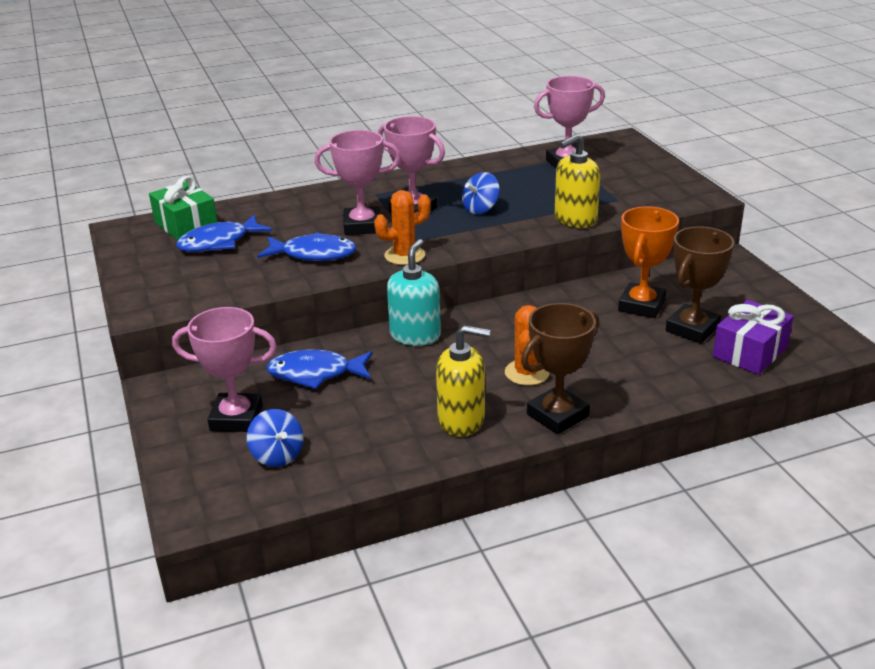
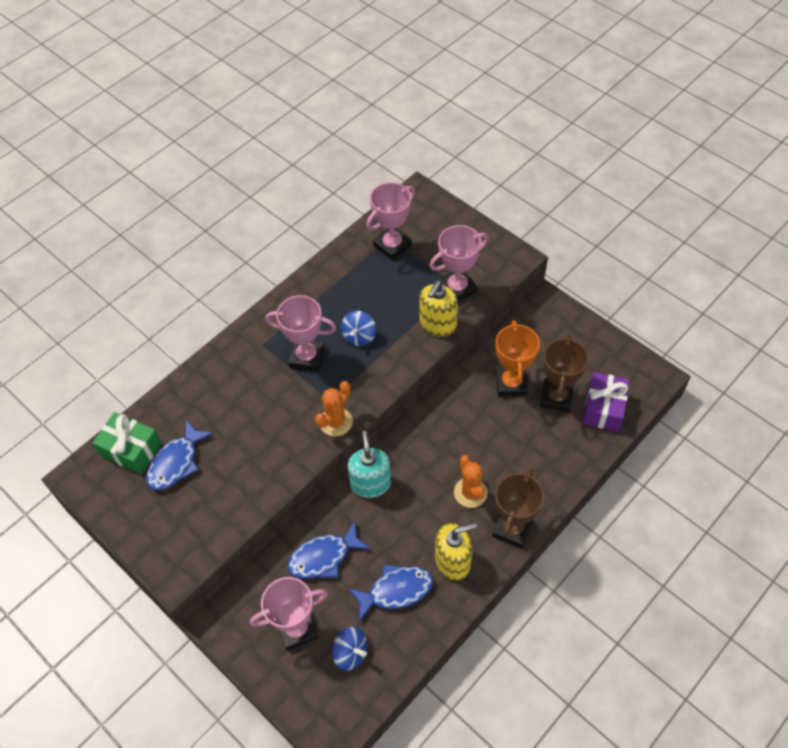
camera: 25 degrees left, 25 degrees up
blue fish [257,232,356,261] -> blue fish moved to [348,565,433,622]
pink trophy [314,130,401,235] -> pink trophy moved to [429,225,489,302]

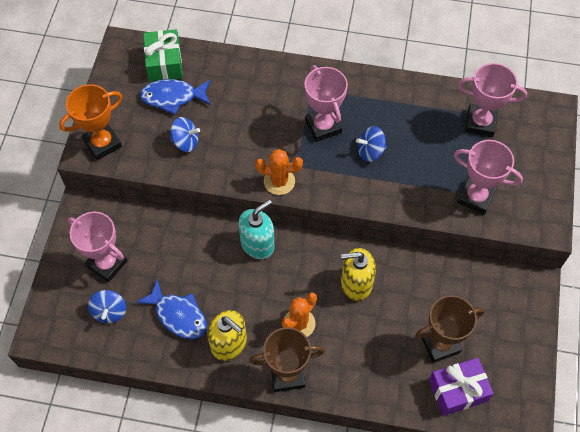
camera: 55 degrees right, 5 degrees up
blue fish [288,521,370,579] -> none
yellow soap dispenser [419,280,458,337] -> yellow soap dispenser moved to [341,248,376,301]
orange trophy [495,320,540,396] -> orange trophy moved to [59,84,122,160]
none -> blue spinning top [170,117,200,152]

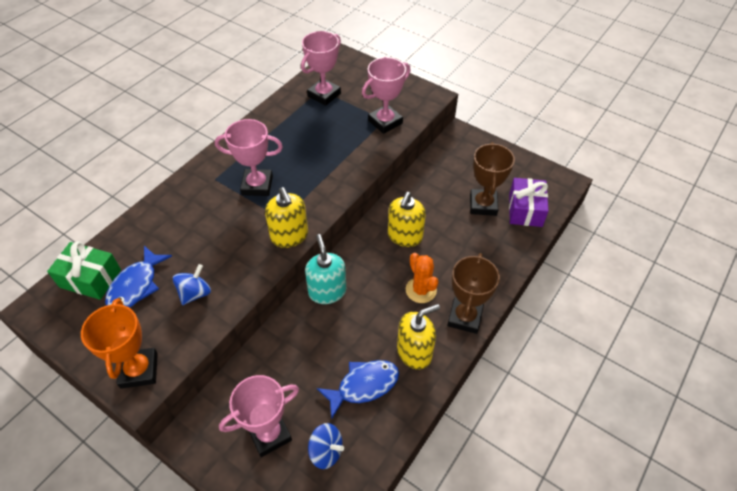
camera: 65 degrees left, 10 degrees down
orange cactus [255,149,303,195] -> yellow soap dispenser [265,187,308,248]
blue spinning top [356,126,387,162] -> none

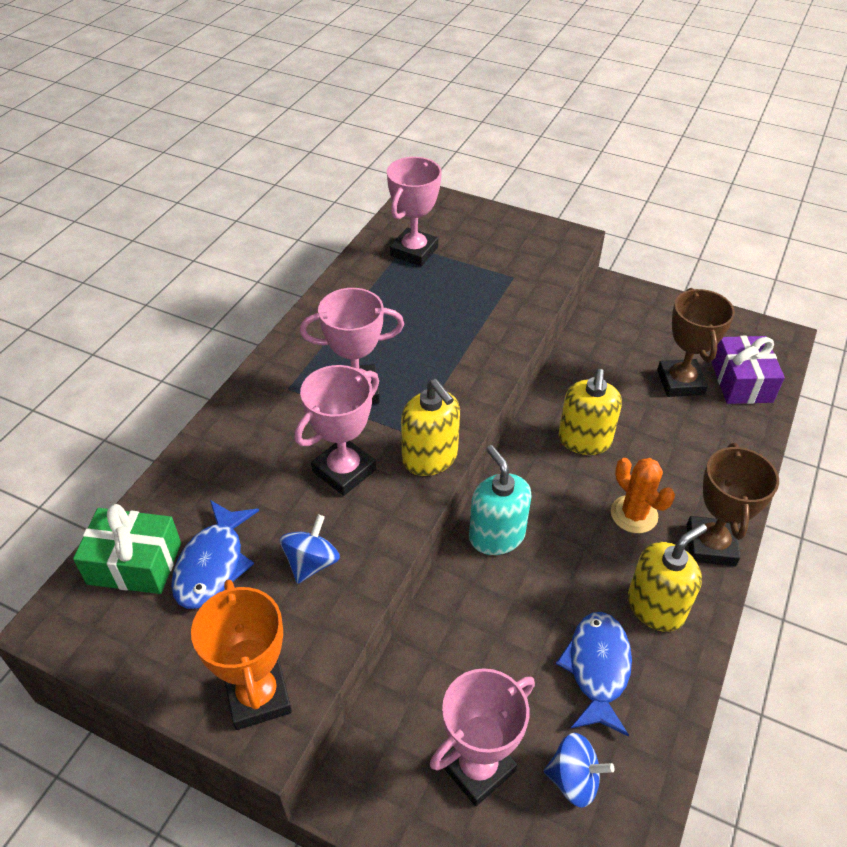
camera: 10 degrees left, 5 degrees down
blue fish [317,360,399,419] -> blue fish turned 45 degrees counterclockwise [556,612,632,737]
pink trophy [362,57,411,134] -> pink trophy moved to [295,365,379,496]

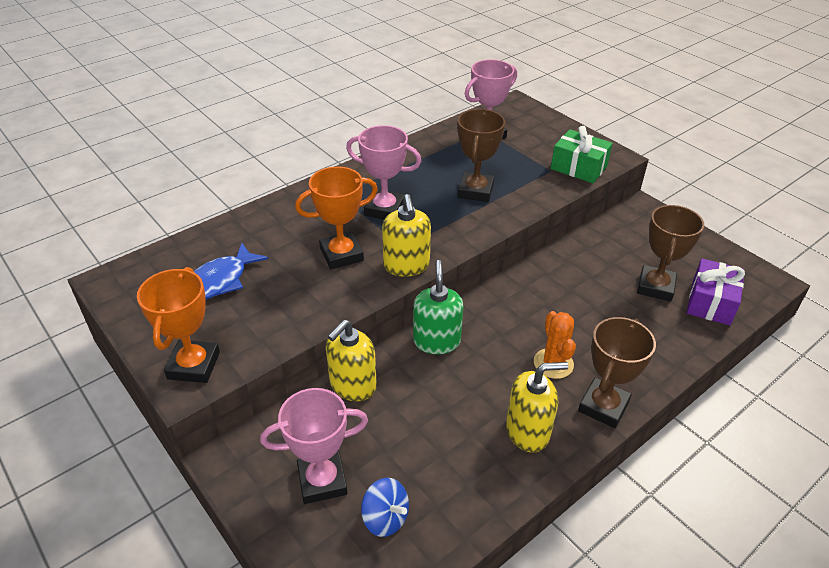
camera: 25 degrees right, 5 degrees down
green gift [73,504,181,594] -> green gift moved to [551,126,613,183]
blue spinning top [280,514,340,584] -> none
pink trophy [295,365,379,496] -> orange trophy [295,167,378,269]
turquoise soap dispenser [469,445,532,555] -> green soap dispenser [413,260,464,354]
blue fish [556,612,632,737] -> none
yellow soap dispenser [558,369,622,455] -> yellow soap dispenser moved to [326,320,377,401]
none -> brown trophy [457,109,505,202]

